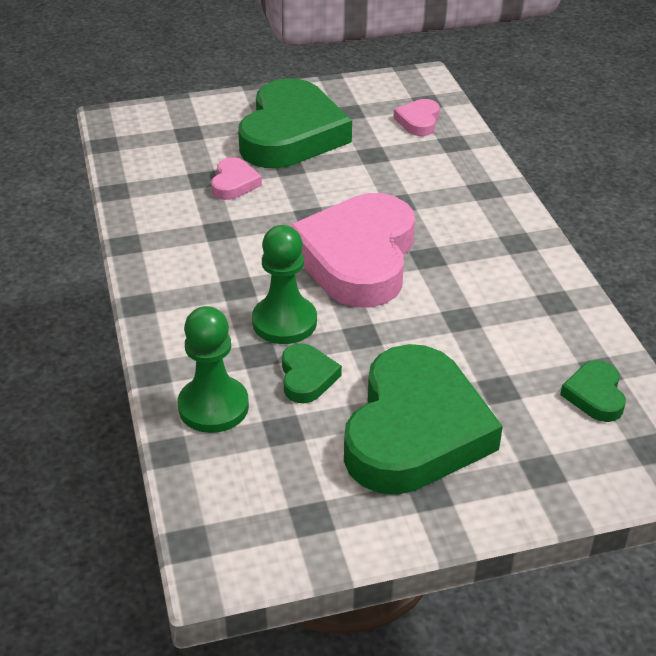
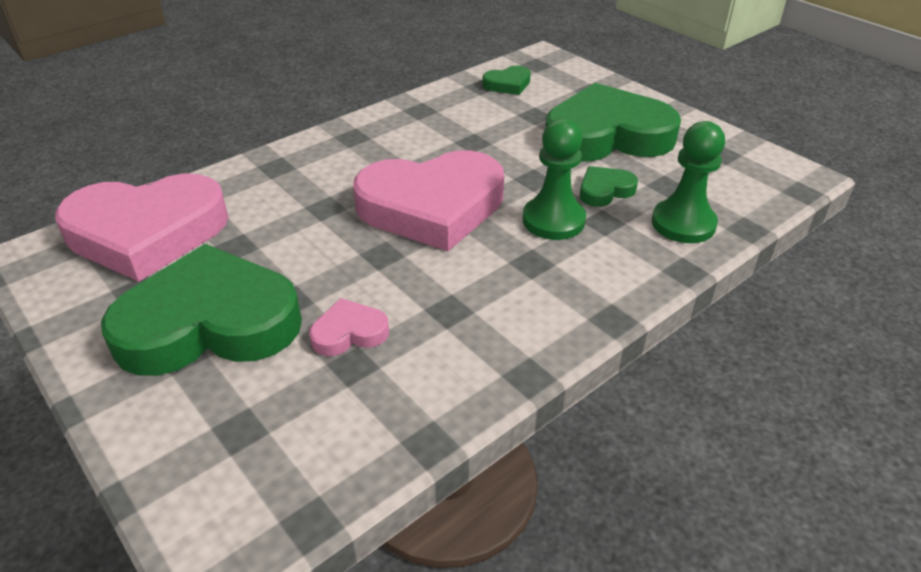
camera: 115 degrees left, 0 degrees up
pink heart [393,99,440,136] -> pink heart [55,174,229,282], size x2.35

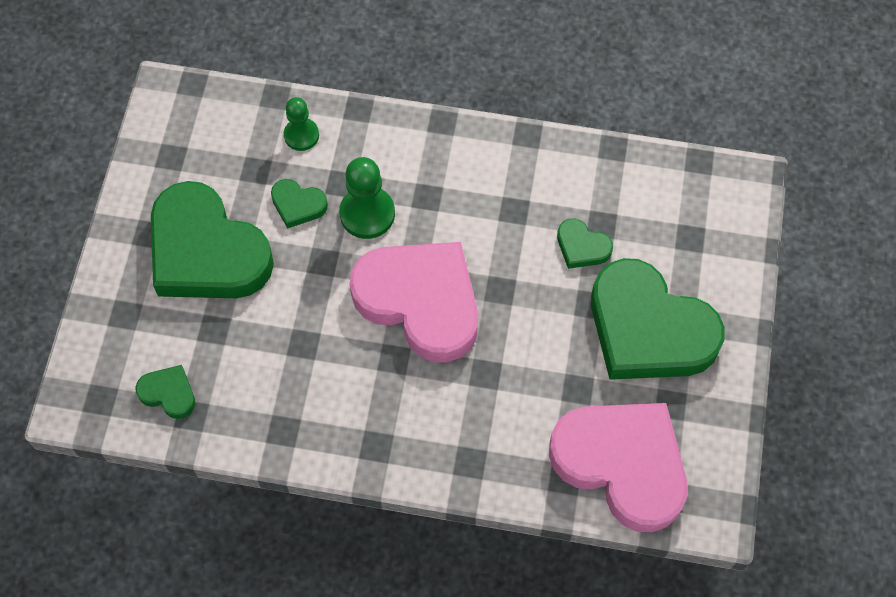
camera: 130 degrees left, 25 degrees up
pink heart [309,298,389,356] -> green heart [557,219,613,269]
green pawn [652,121,725,243] -> green pawn [284,97,319,151], size x0.65

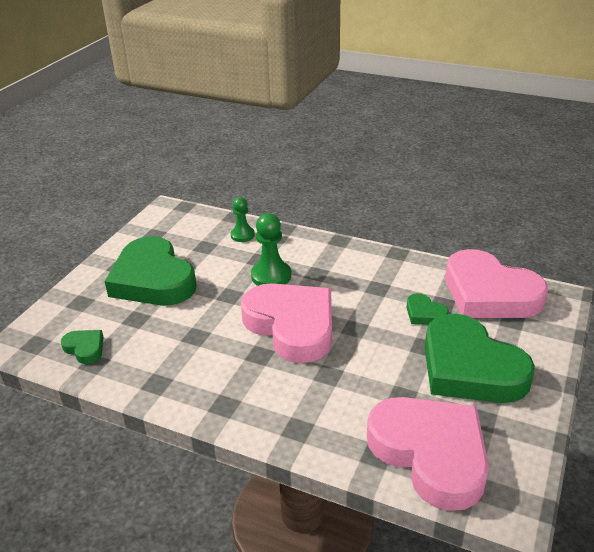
camera: 15 degrees right, 30 degrees down
green heart [271,179,328,229] -> none
none -> pink heart [445,249,548,318]

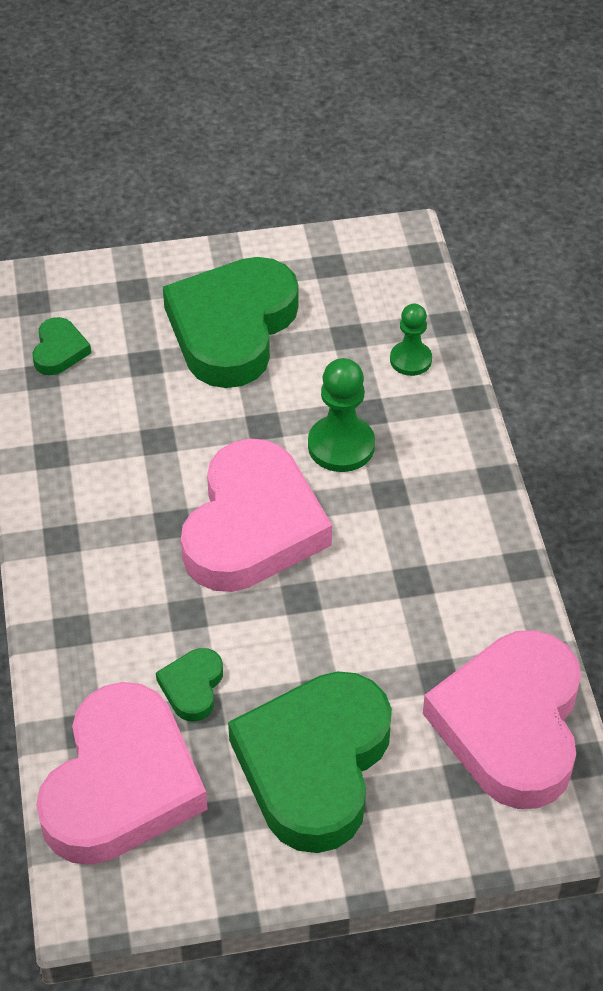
camera: 55 degrees right, 15 degrees up
green heart [407,293,449,325] -> green heart moved to [156,648,223,721]

